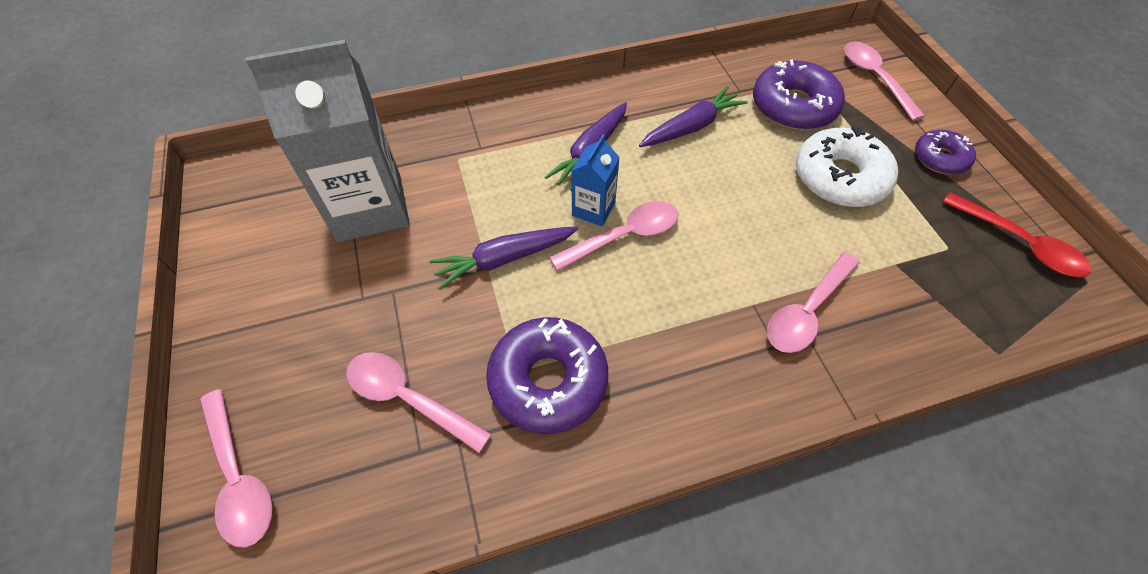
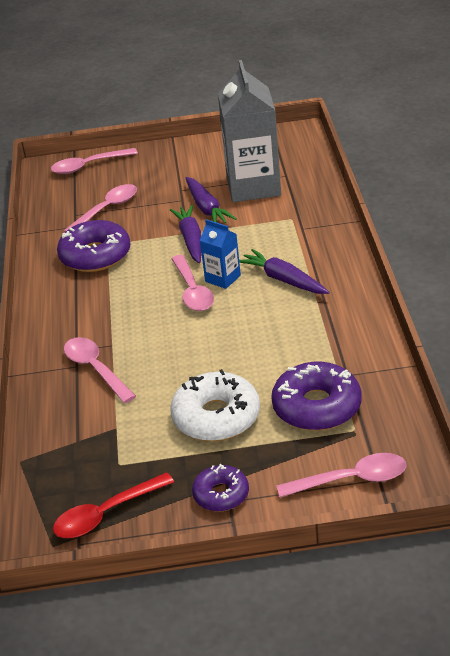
camera: 105 degrees right, 20 degrees down
purple carrot [639,86,748,147] -> purple carrot moved to [185,177,237,223]

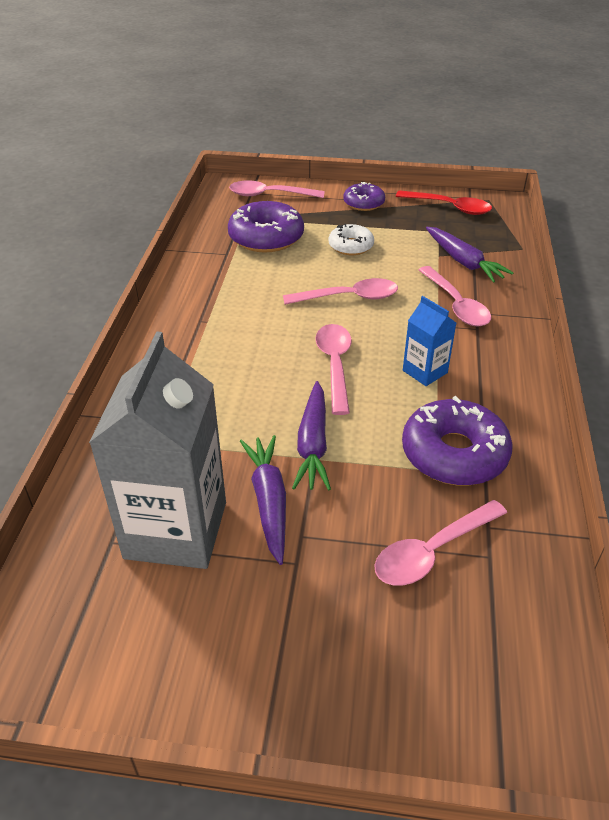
camera: 170 degrees left, 5 degrees up
pink spoon [51,148,138,174] -> pink spoon moved to [283,278,398,305]
red spoon [53,472,174,538] -> red spoon turned 45 degrees clockwise [396,190,492,215]
white donut [171,369,260,441] -> white donut [329,224,374,255], size x0.59
blue carton [200,219,241,289] -> blue carton moved to [403,296,456,386]
purple carrot [239,249,330,294] -> purple carrot moved to [426,227,514,283]

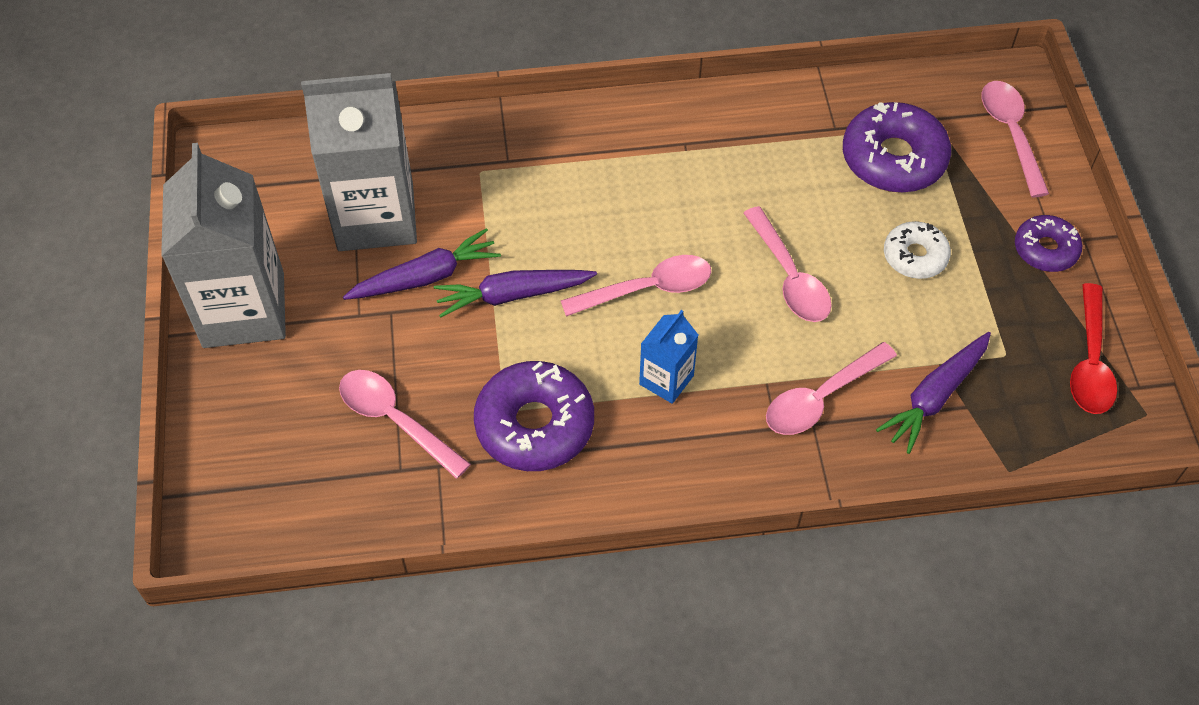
camera: 75 degrees right, 15 degrees up
none -> grey carton [161,143,286,348]

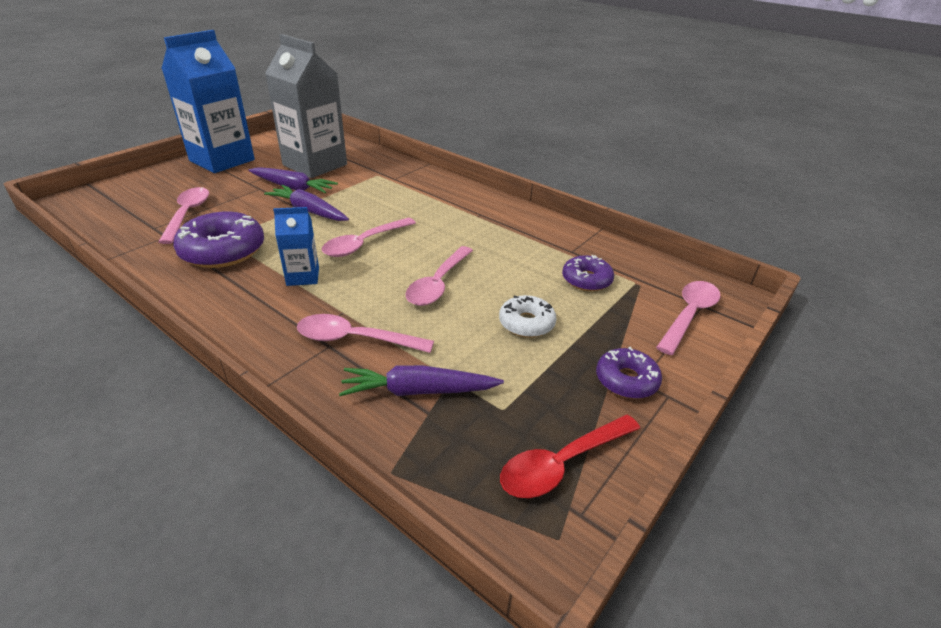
camera: 45 degrees right, 20 degrees down
grey carton [161,143,286,348] -> blue carton [161,30,255,173]
pink spoon [561,255,711,317] -> pink spoon turned 105 degrees clockwise [322,218,416,257]
purple donut [843,102,951,193] -> purple donut [562,255,614,291], size x0.59

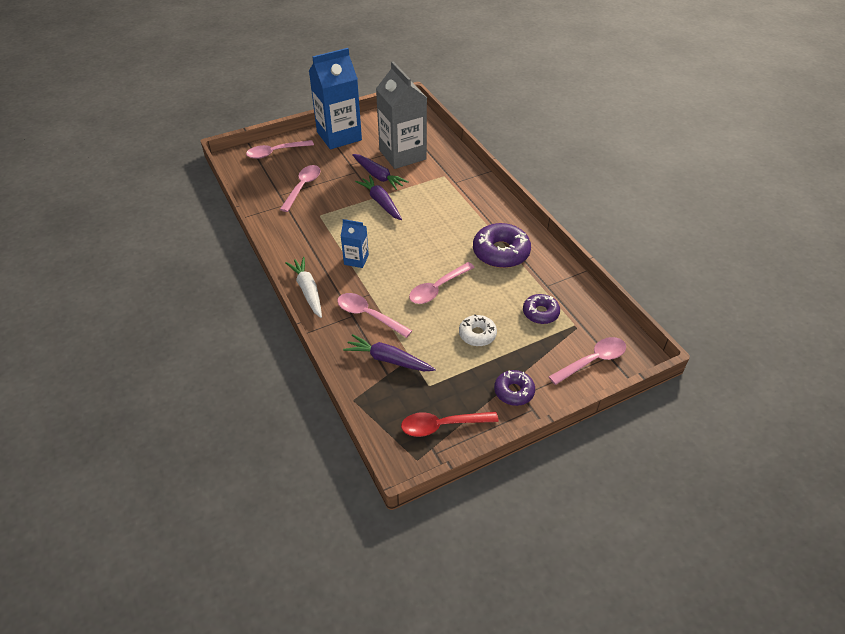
camera: 25 degrees right, 10 degrees up
purple donut [173,211,264,268] -> purple donut moved to [473,223,531,268]
pink spoon [322,218,416,257] -> pink spoon moved to [246,140,314,159]
none -> white carrot [285,257,322,318]

